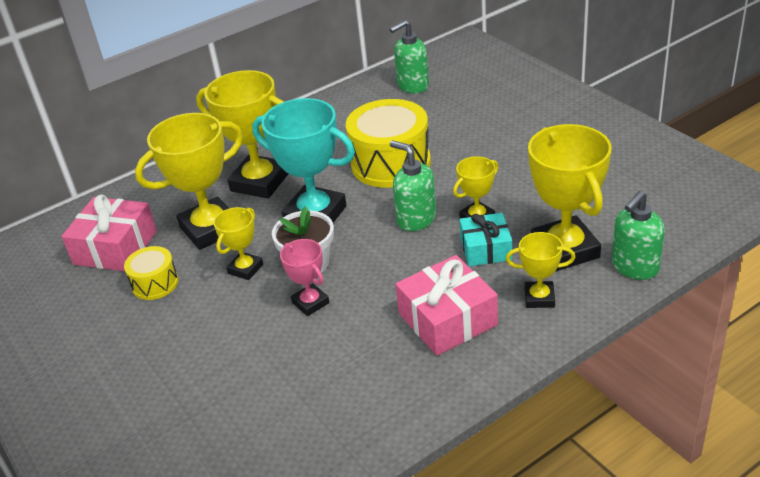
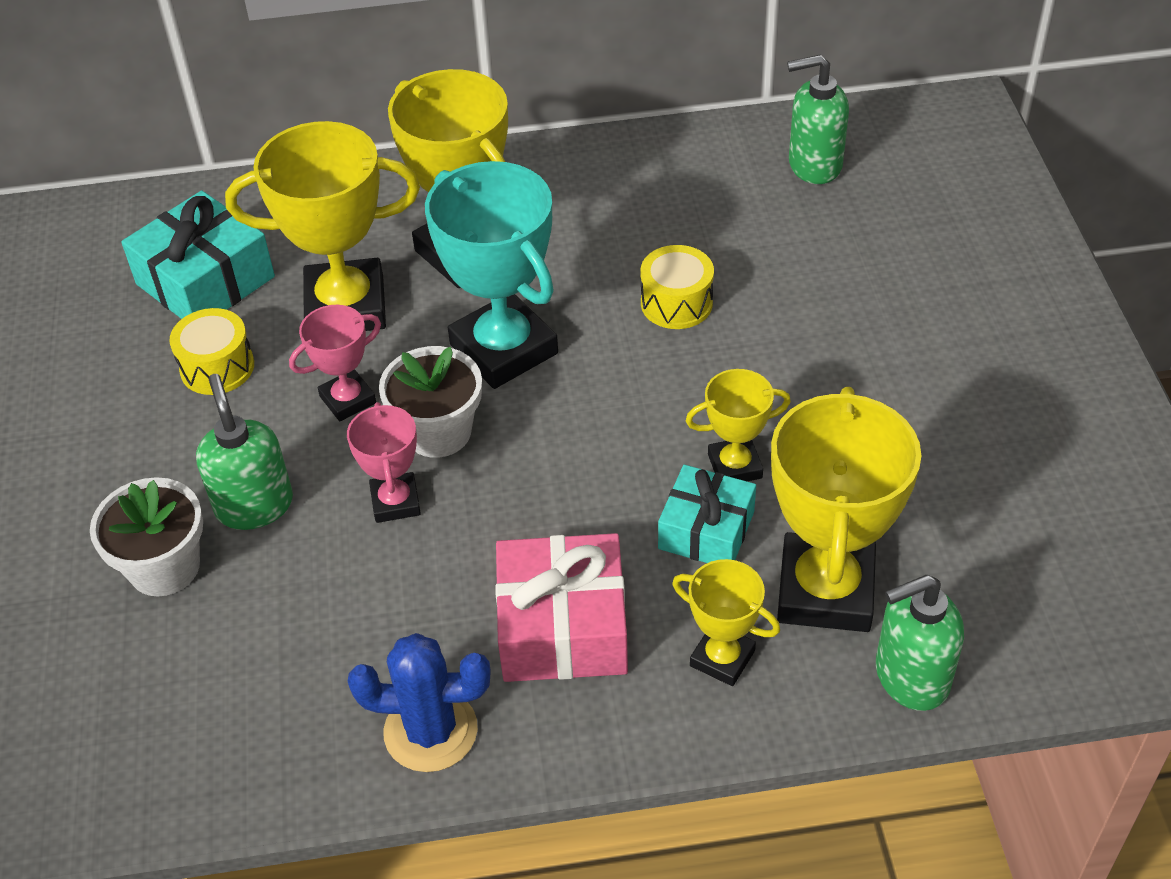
camera: 25 degrees right, 10 degrees up
pink gift [61,195,157,271] -> turquoise gift [121,190,275,319]
yellow trophy [213,207,263,280] -> pink trophy [289,305,381,421]
yellow drum [346,99,431,188] -> yellow drum [640,245,714,329], size x0.52
green soap dispenser [390,141,436,231] -> green soap dispenser moved to [196,374,293,530]
none -> white flower pot [90,477,203,596]
none -> blue cactus [348,633,491,772]

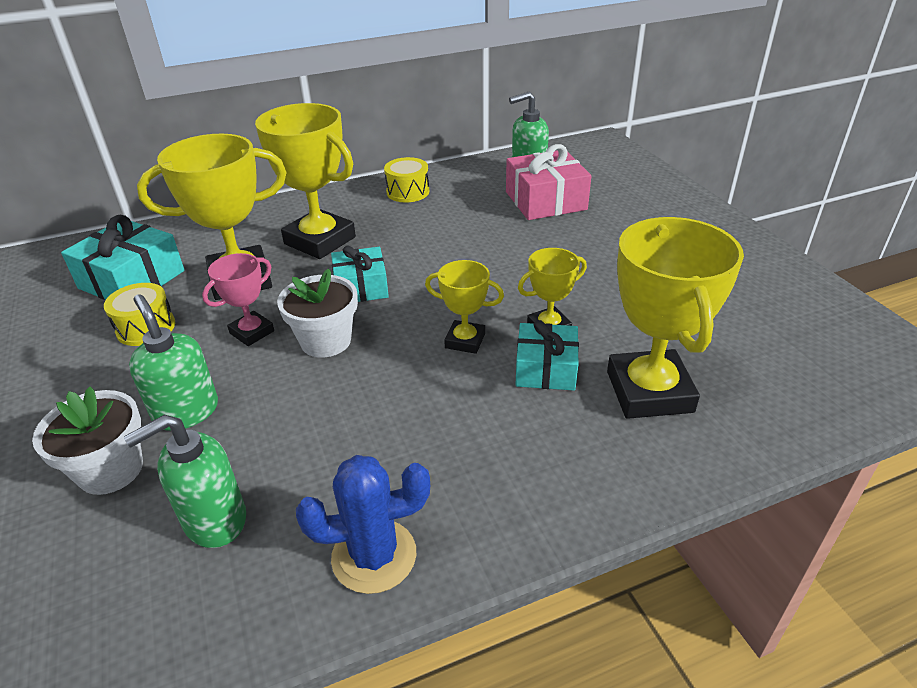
camera: 15 degrees left, 10 degrees down
pink trophy [347,402,421,523] -> none
turquoise trophy [425,161,558,389] -> turquoise gift [331,246,389,302]
pink gift [495,533,628,682] -> pink gift moved to [506,144,591,220]
yellow drum [640,245,714,329] -> yellow drum moved to [384,157,429,202]
yellow trophy [672,559,780,686] -> yellow trophy moved to [425,260,504,354]
green soap dispenser [876,575,964,711] -> green soap dispenser moved to [124,415,246,548]

